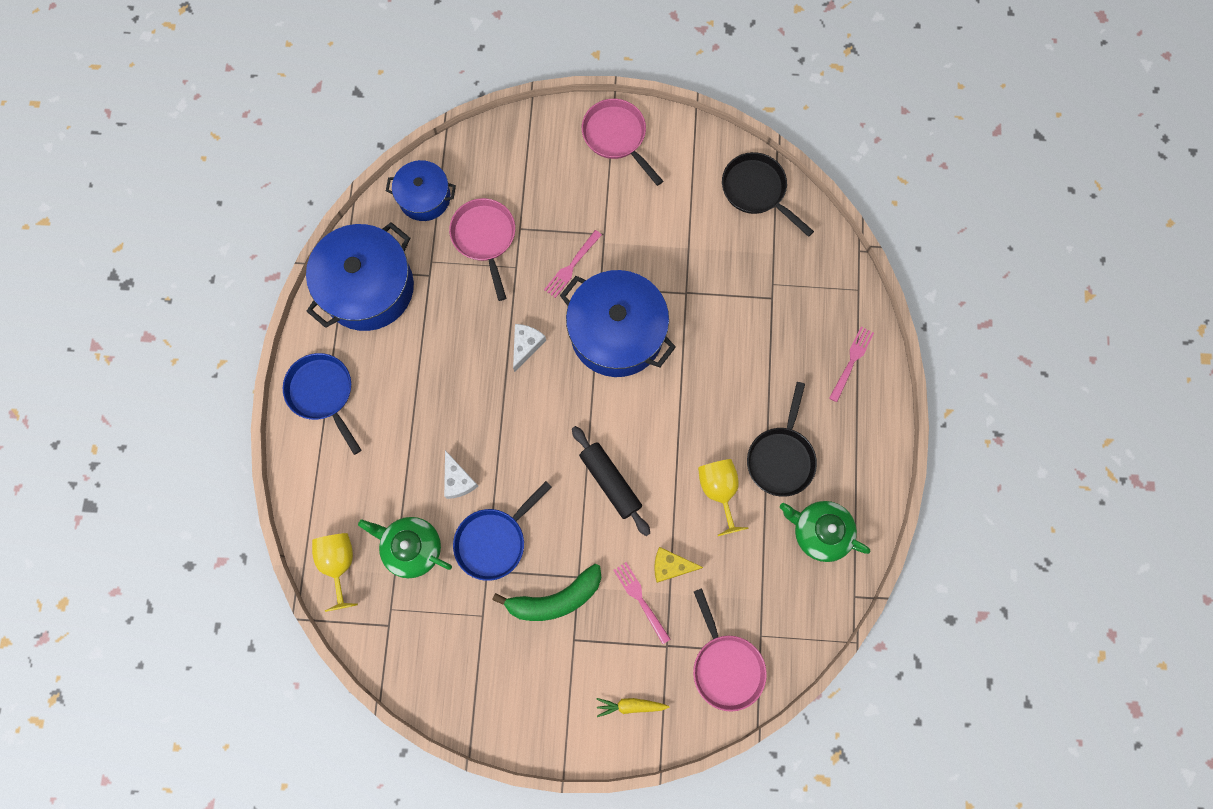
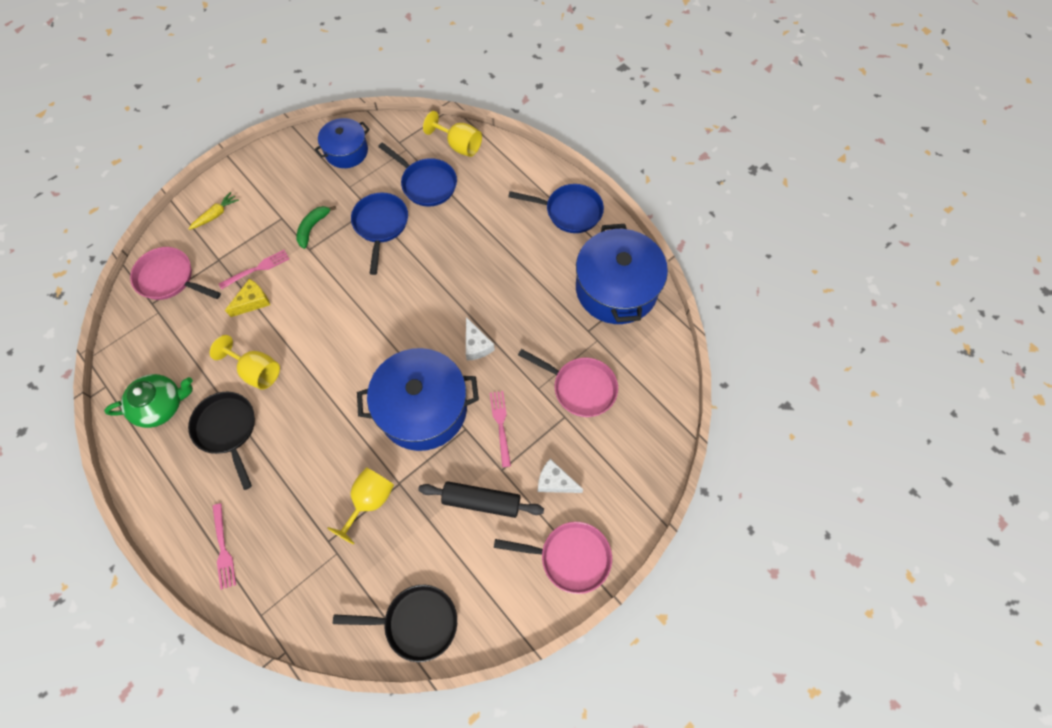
camera: 135 degrees right, 10 degrees down
green teapot [358,517,452,578] -> blue pan [378,142,457,207]
blue pot [386,160,456,221] -> blue pot moved to [314,118,370,168]
white cheese [444,450,478,499] -> white cheese moved to [538,459,583,493]
green banana [492,564,602,621] -> green banana [296,206,336,249], size x0.63
black rolling pin [572,426,650,536] -> black rolling pin moved to [418,481,544,518]
pink fork [613,562,670,644] -> pink fork turned 45 degrees counterclockwise [219,250,289,289]
none -> yellow goblet [327,467,394,545]

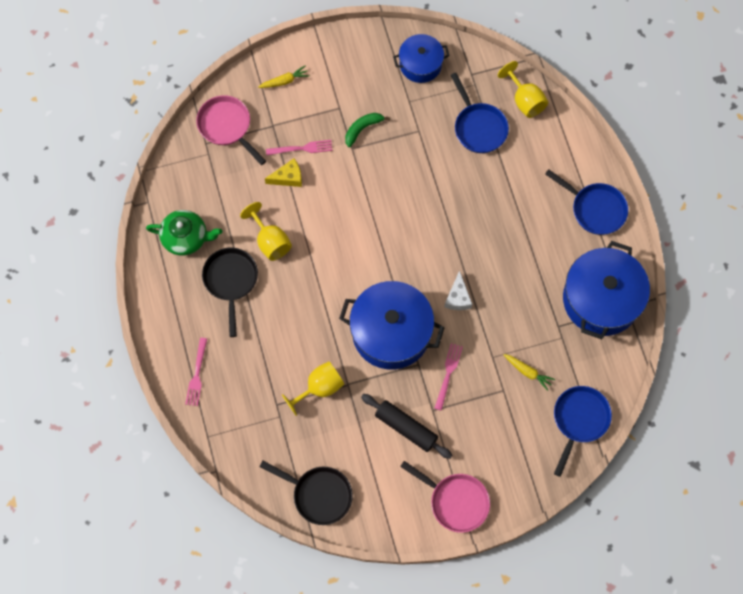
camera: 25 degrees right, 5 degrees up
blue pan [351,192,408,275] -> blue pan moved to [554,386,612,477]
pink pan [518,349,618,417] -> yellow carrot [504,354,555,391]
white cheese [538,459,583,493] -> none

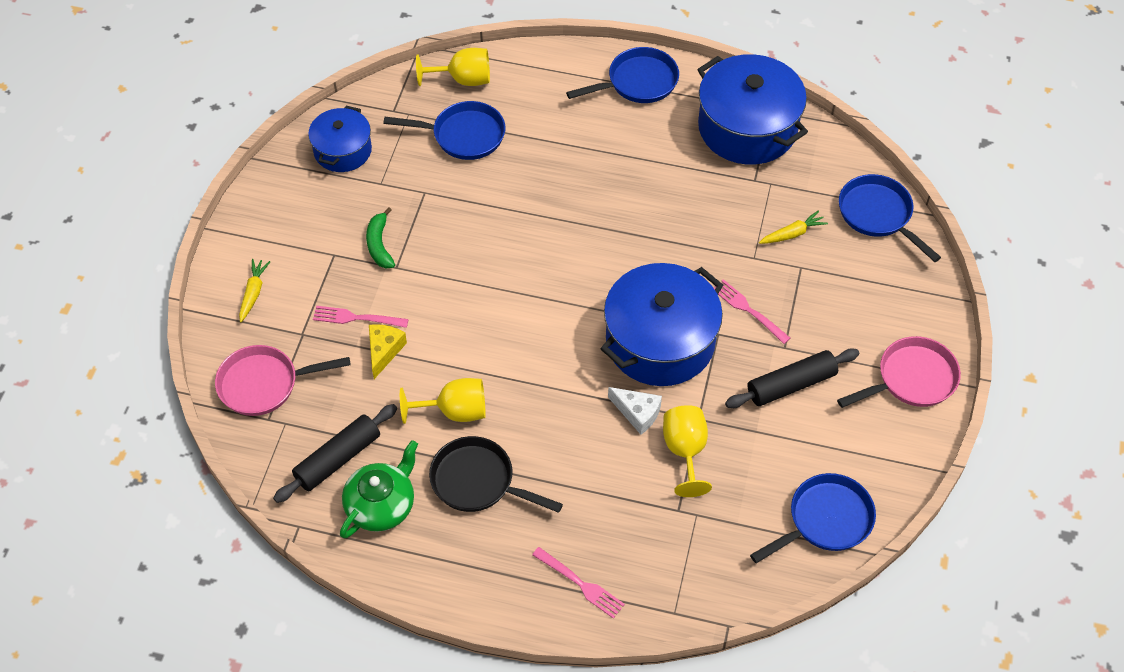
camera: 60 degrees left, 15 degrees down
black pan [259,461,353,525] -> blue pan [750,473,876,563]
pink fork [266,140,333,155] -> pink fork turned 105 degrees counterclockwise [313,306,409,328]
white cheese [444,270,472,310] -> white cheese moved to [608,387,662,435]
none -> black rolling pin [273,404,397,503]

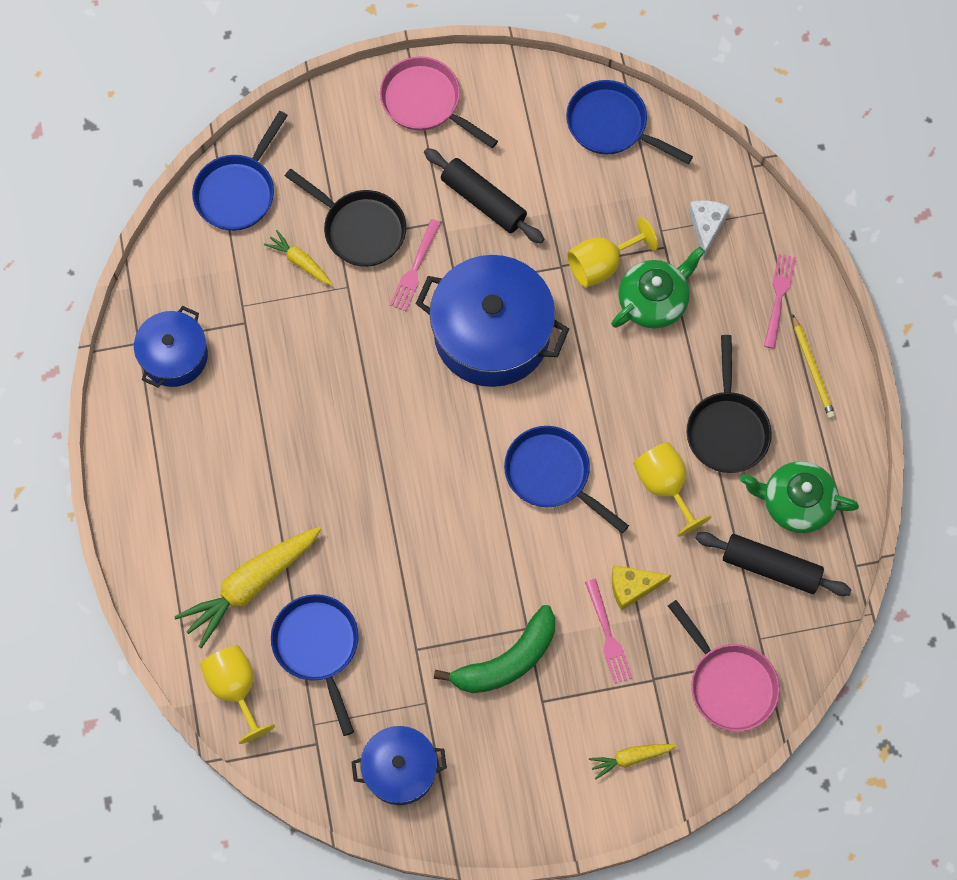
camera: 115 degrees left, 15 degrees up
green banana [366,207,395,268] -> green banana [434,605,555,693], size x1.58
blue pan [566,47,679,103] -> blue pan moved to [504,426,629,533]
white cheese [608,387,662,435] -> white cheese moved to [688,200,730,259]
blue pot [697,54,808,165] -> blue pot [134,306,208,388], size x0.58
none -> yellow carrot [174,527,321,649]
none -> black pan [285,169,406,267]
none -> green teapot [611,247,705,329]
none -> yellow pencil [792,314,835,419]

